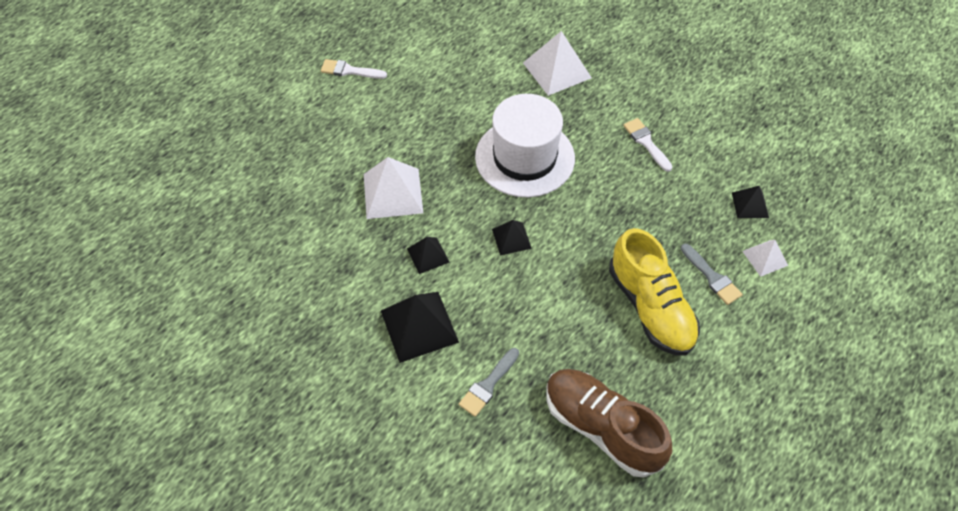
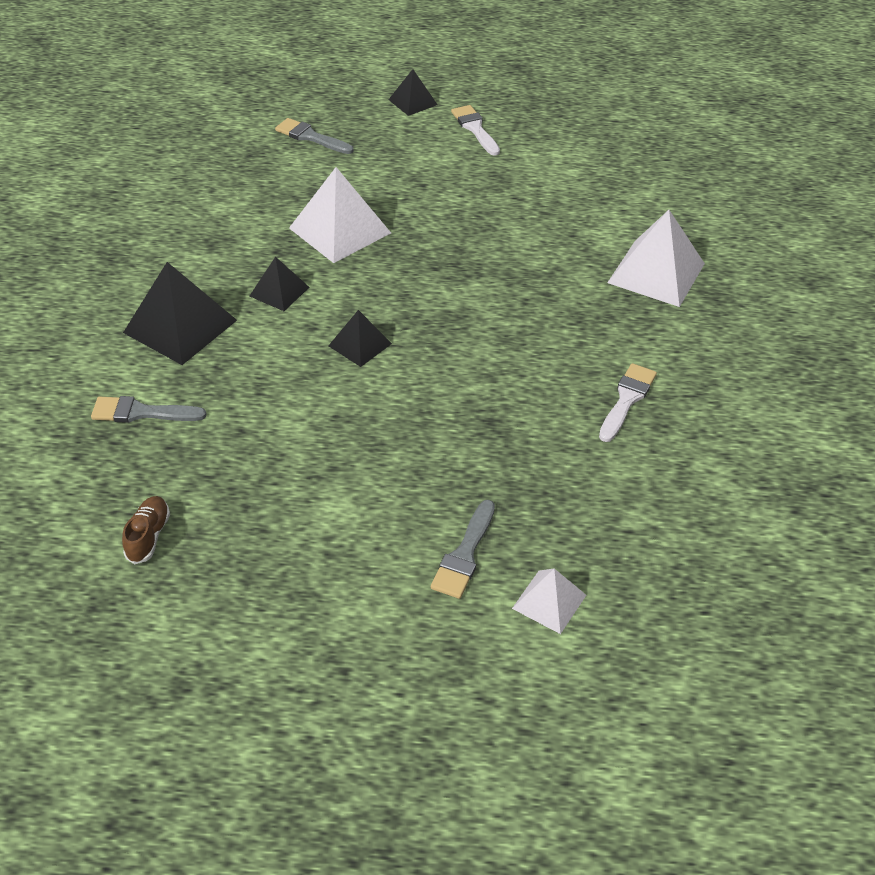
camera: 55 degrees right, 10 degrees down
white hat [475,94,575,197] -> none
brown shoe [546,369,672,478] -> brown shoe [122,496,170,564], size x0.40
yellow shoe [609,228,700,355] -> none
black pyramid [732,186,769,218] -> black pyramid moved to [388,69,438,116]
none -> grey brush [275,118,354,154]

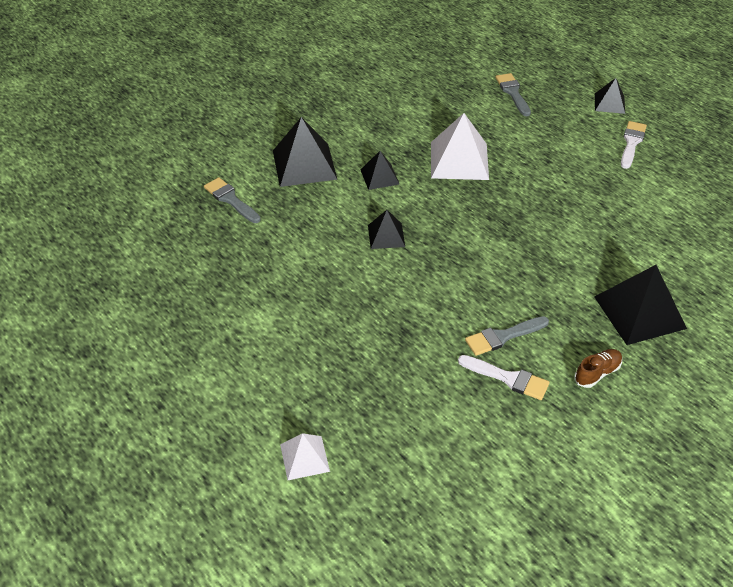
camera: 45 degrees right, 0 degrees up
brown shoe [122,496,170,564] -> brown shoe moved to [574,349,622,388]
grey brush [431,500,495,599] -> grey brush moved to [465,316,549,356]
white brush [599,363,657,442] -> white brush turned 45 degrees clockwise [458,355,550,400]
white pyramid [607,210,705,307] -> black pyramid [594,265,687,345]

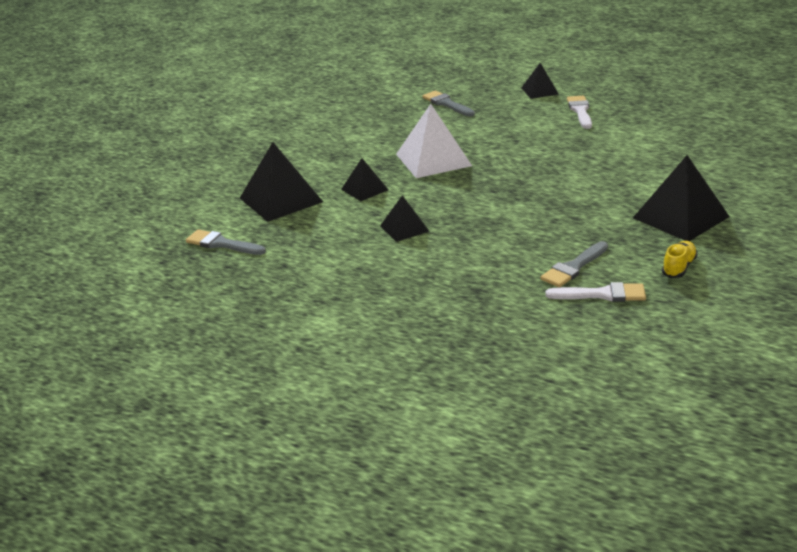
camera: 20 degrees left, 15 degrees down
white pyramid [280,433,330,480] -> none
brown shoe [574,349,622,388] -> yellow shoe [662,241,698,278]

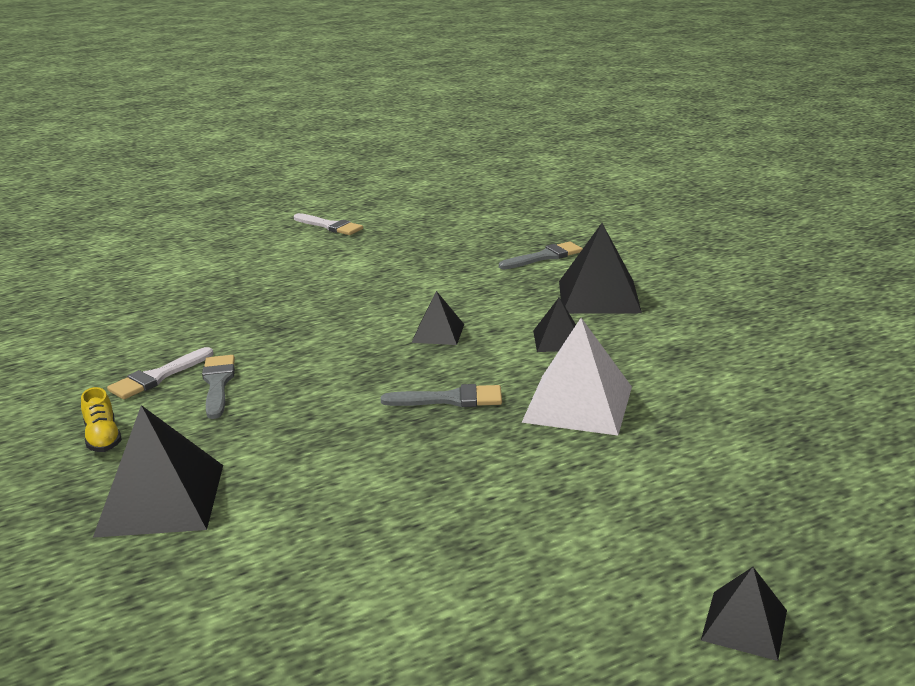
camera: 125 degrees right, 5 degrees down
grey brush [422,91,475,117] -> grey brush moved to [381,384,502,407]
white brush [567,96,592,129] -> white brush moved to [294,213,363,235]

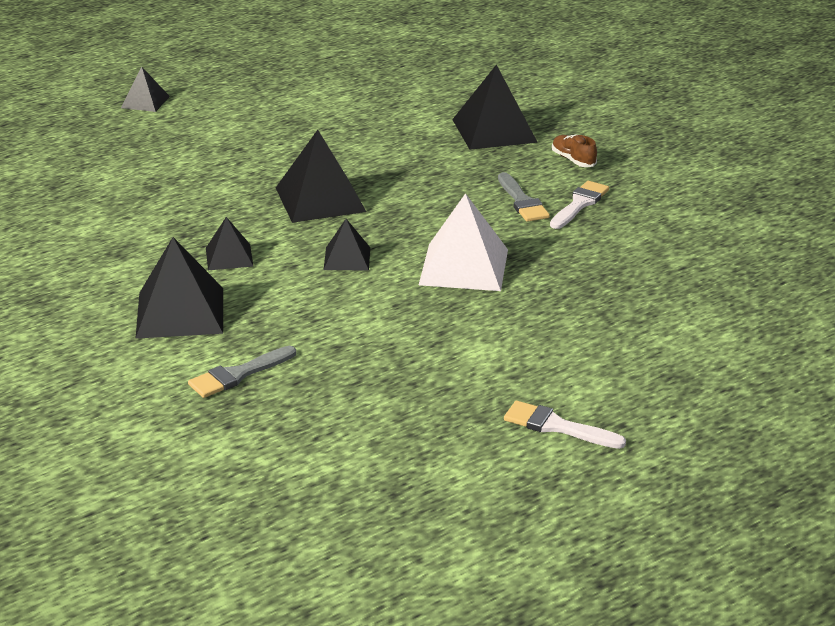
camera: 170 degrees right, 5 degrees up
yellow shoe [81,387,122,452] -> brown shoe [552,135,597,167]
grey brush [381,384,502,407] -> black pyramid [276,130,366,223]
white pyramid [521,318,632,436] -> white pyramid moved to [419,193,508,291]

